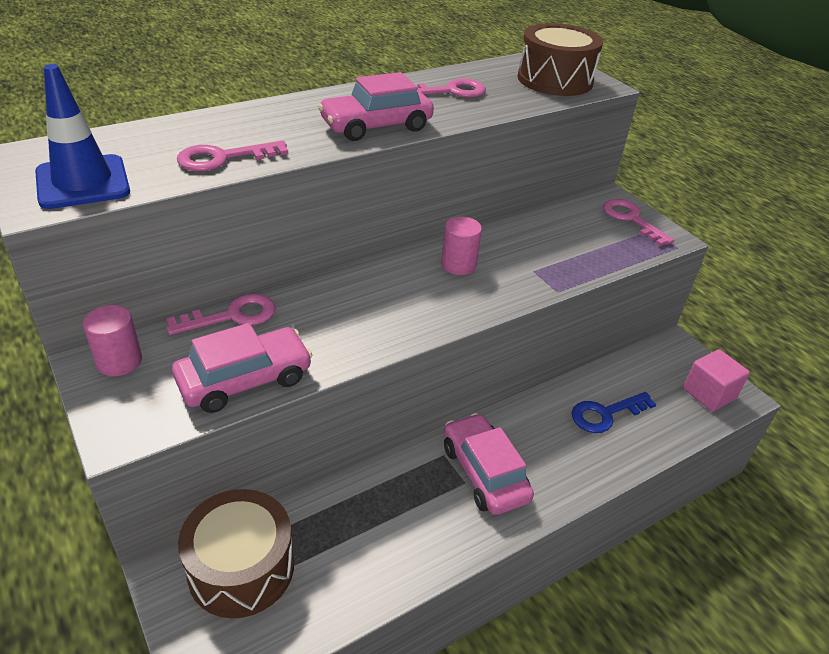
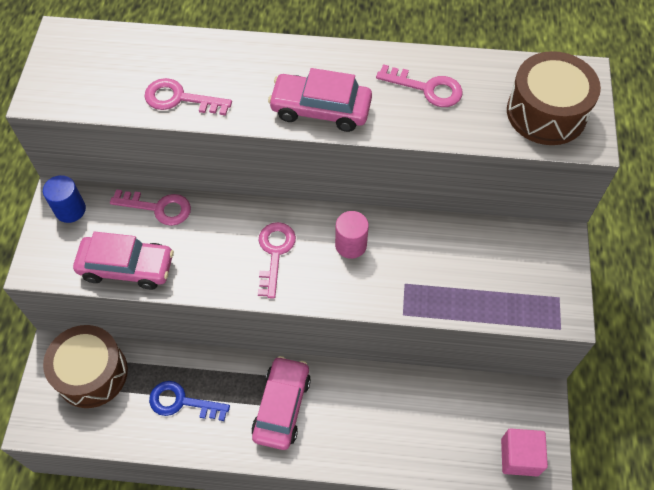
camera: 40 degrees right, 20 degrees up
blue traffic cone [35,64,130,209] -> none
pink cylinder [83,305,142,376] -> blue cylinder [43,175,86,223]
blue key [571,392,656,433] -> blue key moved to [149,381,230,421]
pink key [603,199,674,246] -> pink key moved to [258,222,296,299]

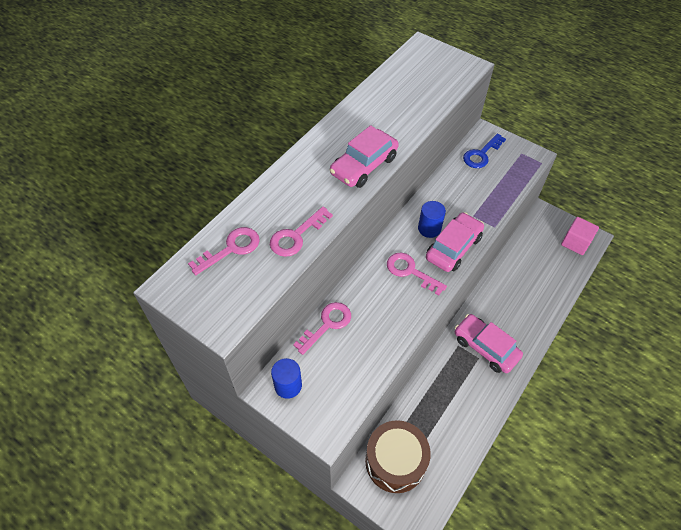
camera: 60 degrees left, 5 degrees down
pink car [73,232,174,290] -> pink car moved to [426,212,484,272]
blue key [149,381,230,421] -> blue key moved to [463,133,506,168]
pink cylinder [335,211,369,259] -> blue cylinder [418,201,446,238]
pink key [376,64,463,107] -> pink key moved to [188,227,260,275]
brown drum [507,51,601,145] -> none

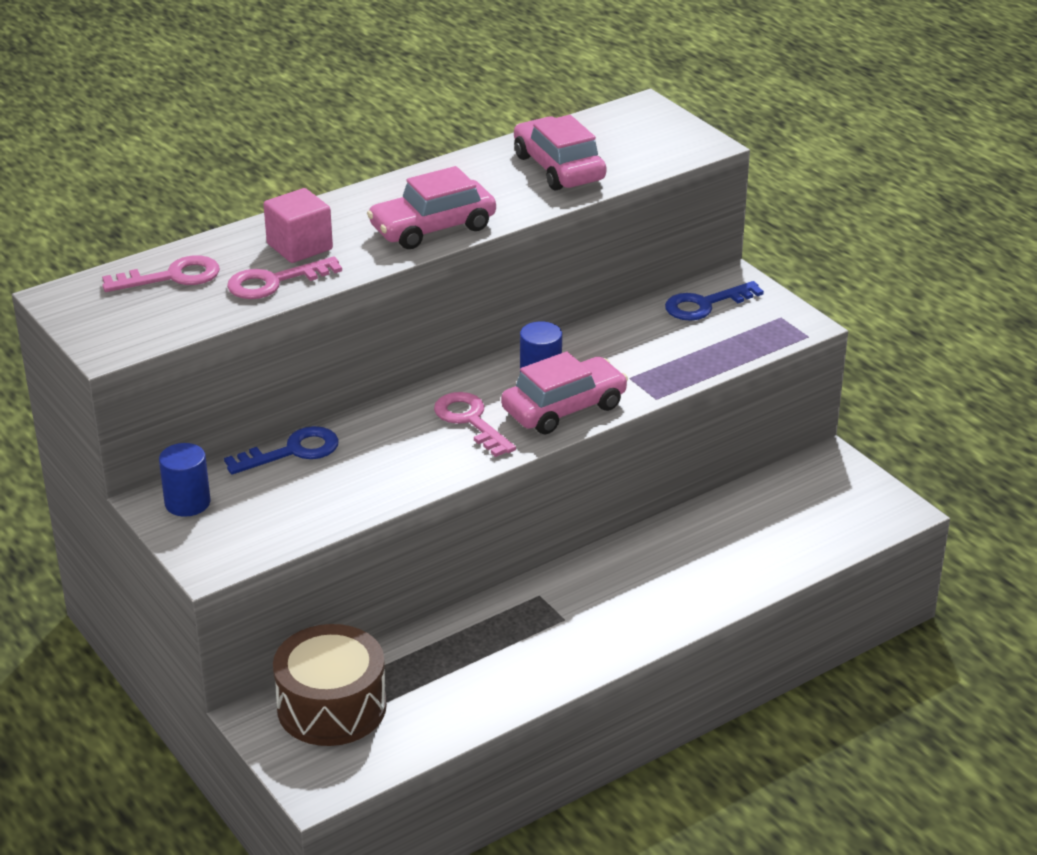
camera: 20 degrees right, 20 degrees down
pink key [293,302,351,355] -> blue key [224,426,339,474]
pink car [455,314,523,373] -> pink car moved to [514,115,607,191]
pink cube [561,217,599,255] -> pink cube moved to [264,188,333,263]

